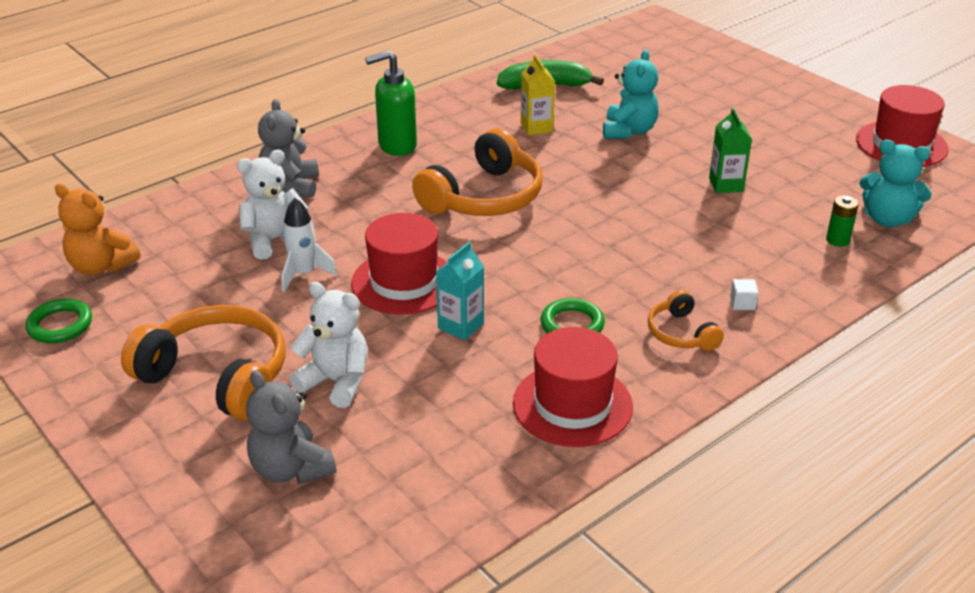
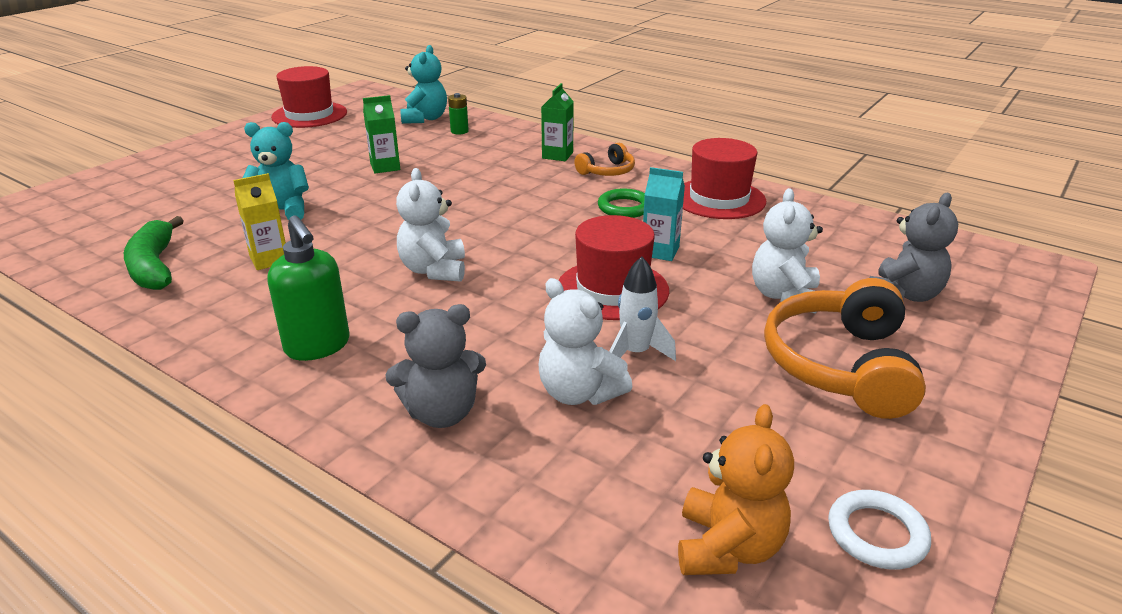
camera: 105 degrees left, 5 degrees down
green ring [25,299,92,343] -> white ring [828,490,931,570]
orange headphones [412,128,542,216] -> white teddy bear [396,168,465,282]
white cube [730,279,758,310] -> green carton [541,83,574,161]

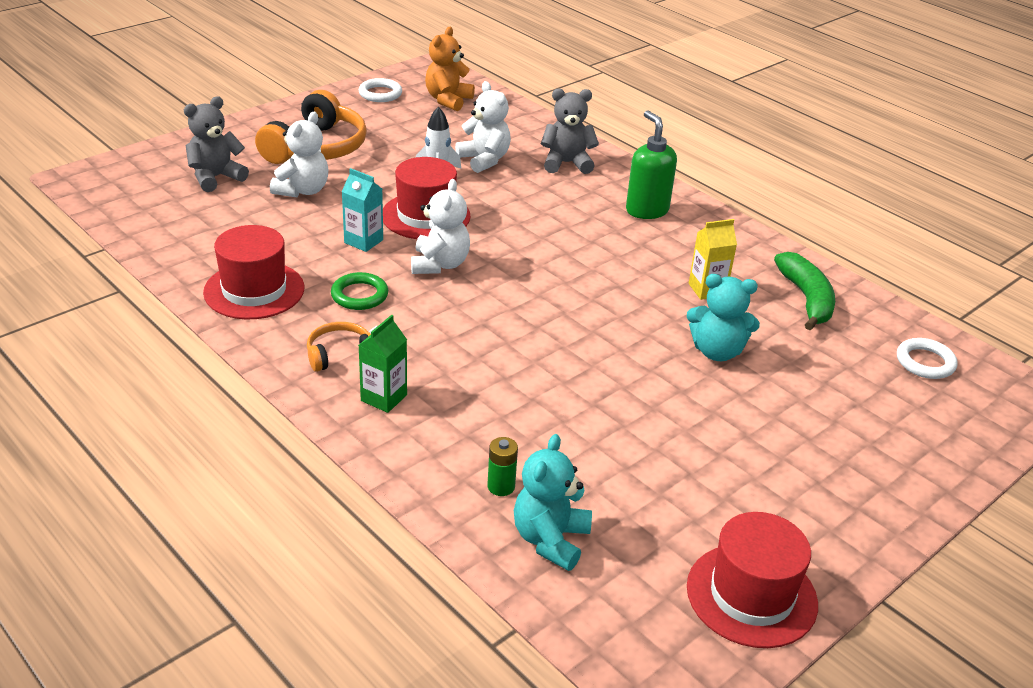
camera: 170 degrees left, 5 degrees up
green carton [363,95,400,174] -> none
white teddy bear [396,168,465,282] -> white teddy bear moved to [411,179,470,274]
none -> white ring [897,338,958,379]

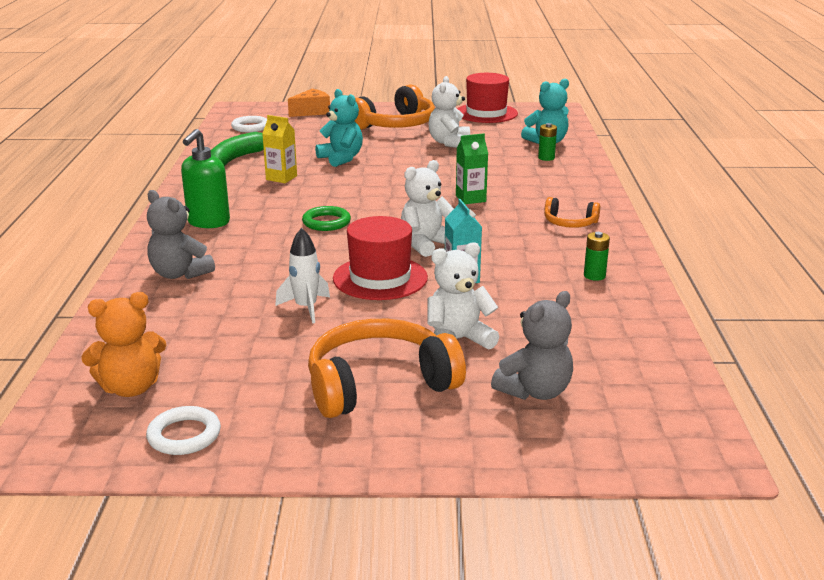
camera: 135 degrees left, 10 degrees down
grey teddy bear [184,96,249,192] -> grey teddy bear turned 45 degrees counterclockwise [491,291,573,400]
red hat [203,225,305,319] -> green battery [584,232,610,281]
green ring [331,272,388,310] -> green ring moved to [302,206,351,231]
green carton [359,315,407,413] -> green carton moved to [456,133,488,204]
white teddy bear [455,81,511,173] -> white teddy bear moved to [429,76,470,148]
none -> orange cheese [288,89,330,117]
none -> orange headphones [355,84,435,130]

